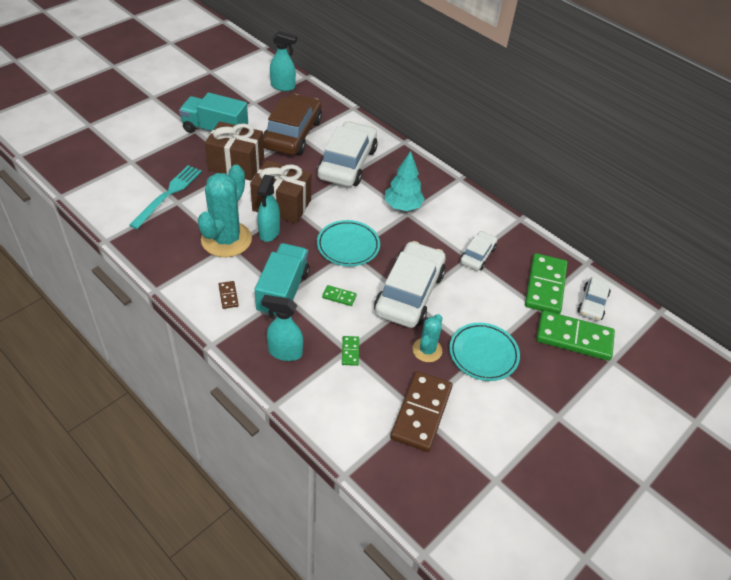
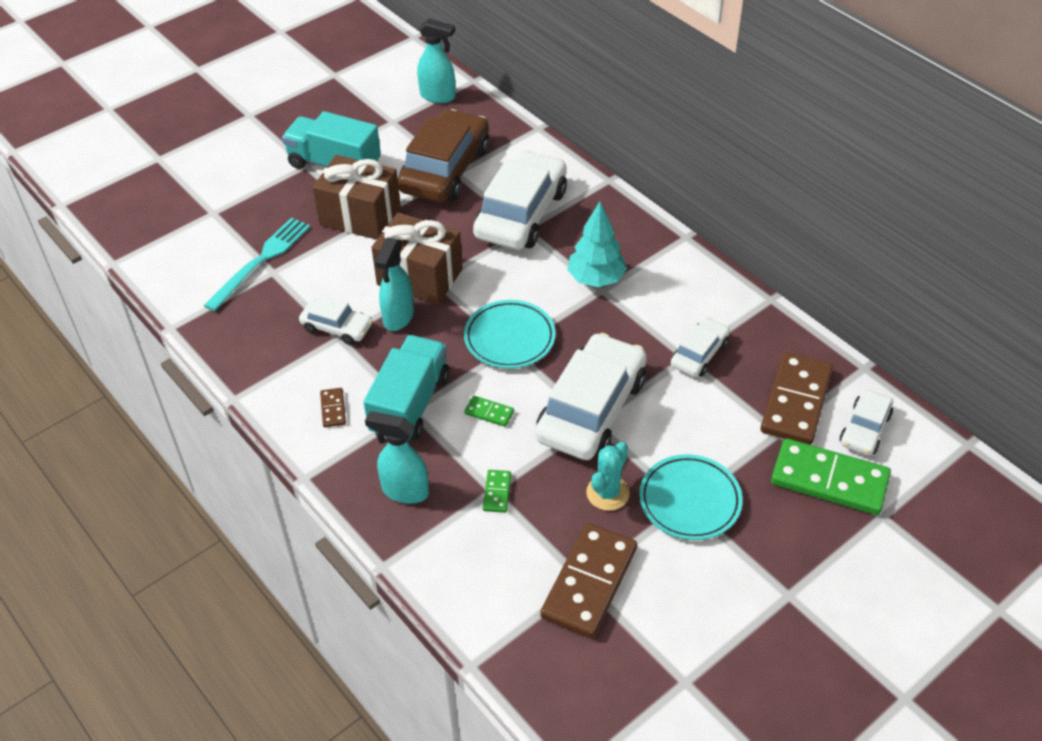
camera: 10 degrees right, 0 degrees up
turquoise cactus [198,165,252,257] -> white car [299,294,373,345]
green domino [525,253,567,314] -> brown domino [760,352,833,445]

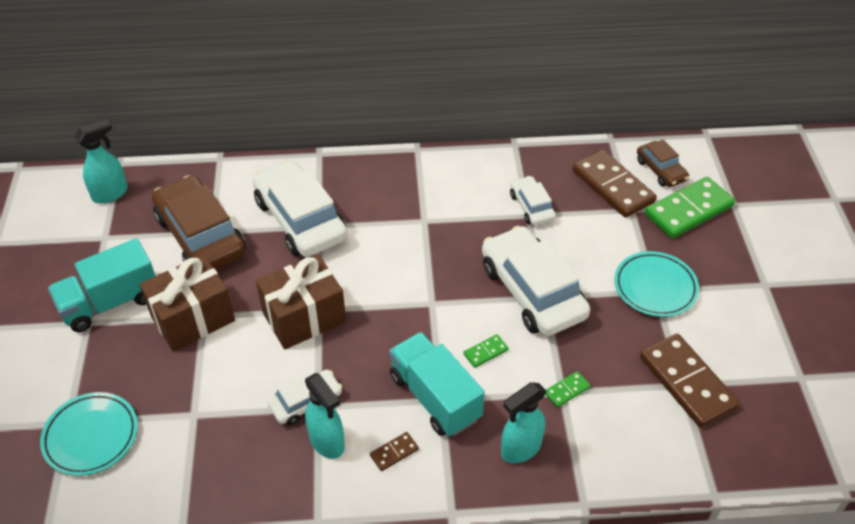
camera: 55 degrees left, 0 degrees up
turquoise fork [204,217,310,312] -> none
brown domino [320,388,346,427] -> brown domino turned 60 degrees counterclockwise [370,432,419,471]
turquoise spray bottle [375,237,414,331] -> turquoise spray bottle moved to [305,373,345,459]
turquoise plate [464,300,556,369] -> turquoise plate moved to [40,392,138,476]
green domino [483,470,511,513] -> green domino turned 75 degrees counterclockwise [545,371,590,407]
turquoise tree [567,202,627,287] -> none
turquoise cactus [586,442,630,511] -> none
white car [840,389,893,456] -> brown car [637,140,689,187]

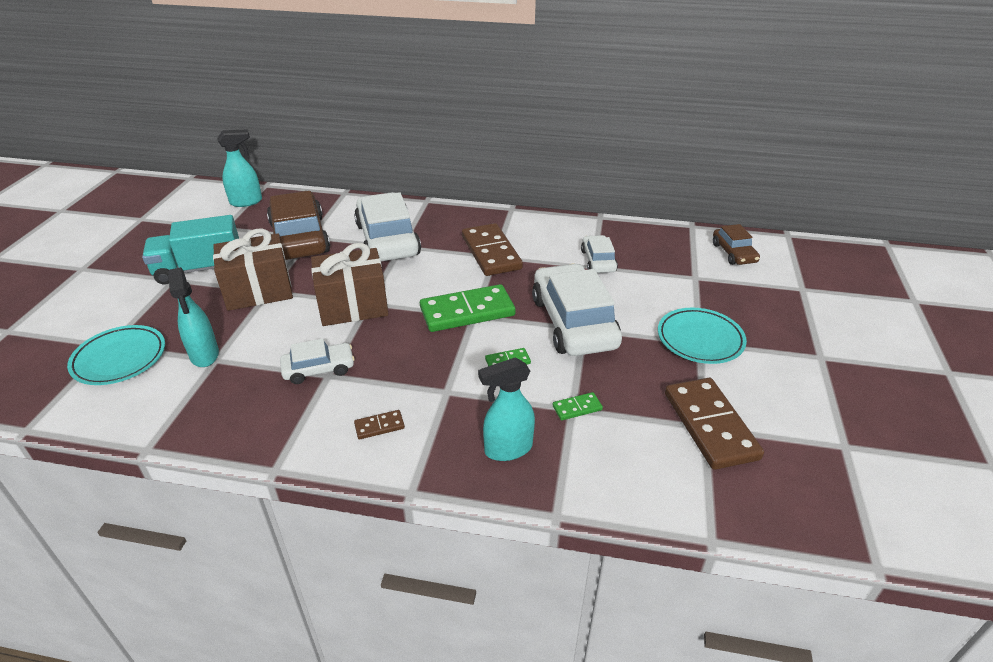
camera: 15 degrees right, 10 degrees down
turquoise spray bottle [305,373,345,459] -> turquoise spray bottle moved to [168,267,219,367]
turquoise truck [389,332,485,436] -> none
brown domino [573,150,657,218] -> brown domino moved to [462,223,523,276]
green domino [645,177,735,239] -> green domino moved to [420,284,515,332]

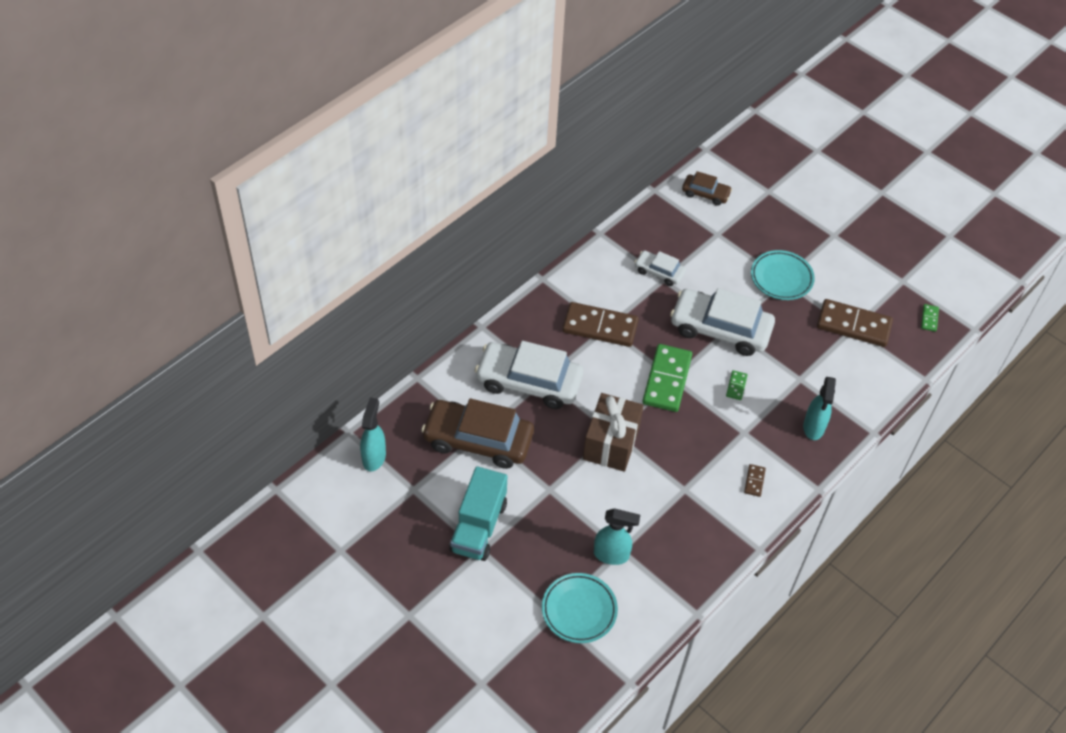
camera: 60 degrees left, 15 degrees up
brown gift [213,228,293,311] -> none
white car [280,339,355,384] -> none
green domino [553,392,603,420] -> green domino moved to [921,304,939,332]

